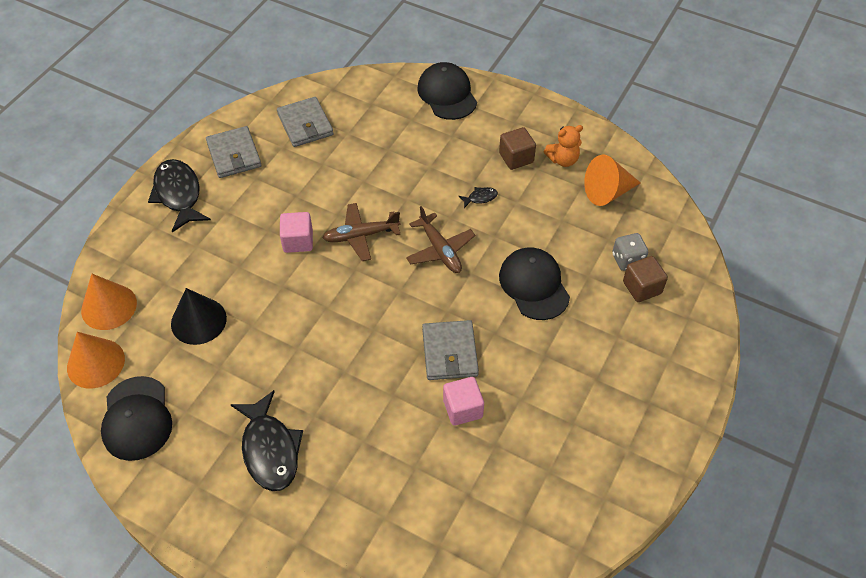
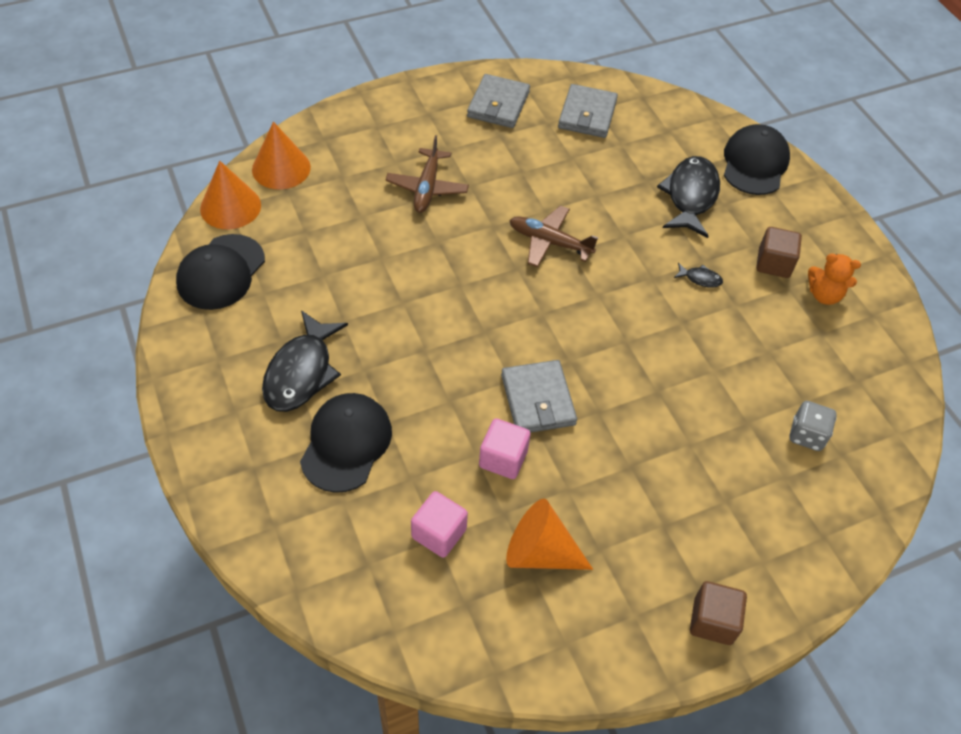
camera: 35 degrees right, 0 degrees up
black fish [148,159,211,232] -> black fish moved to [657,156,720,238]
black cone [171,288,227,345] -> none
pink cube [280,212,313,253] -> pink cube moved to [411,491,468,558]
brown plane [406,206,475,273] -> brown plane moved to [385,135,469,213]
grey wallet [422,320,479,380] -> grey wallet turned 45 degrees counterclockwise [501,360,577,433]
black cap [499,247,570,320] -> black cap moved to [300,393,392,493]
orange cone [584,155,641,206] -> orange cone moved to [506,499,593,570]
brown cube [623,256,668,302] -> brown cube moved to [690,581,747,645]

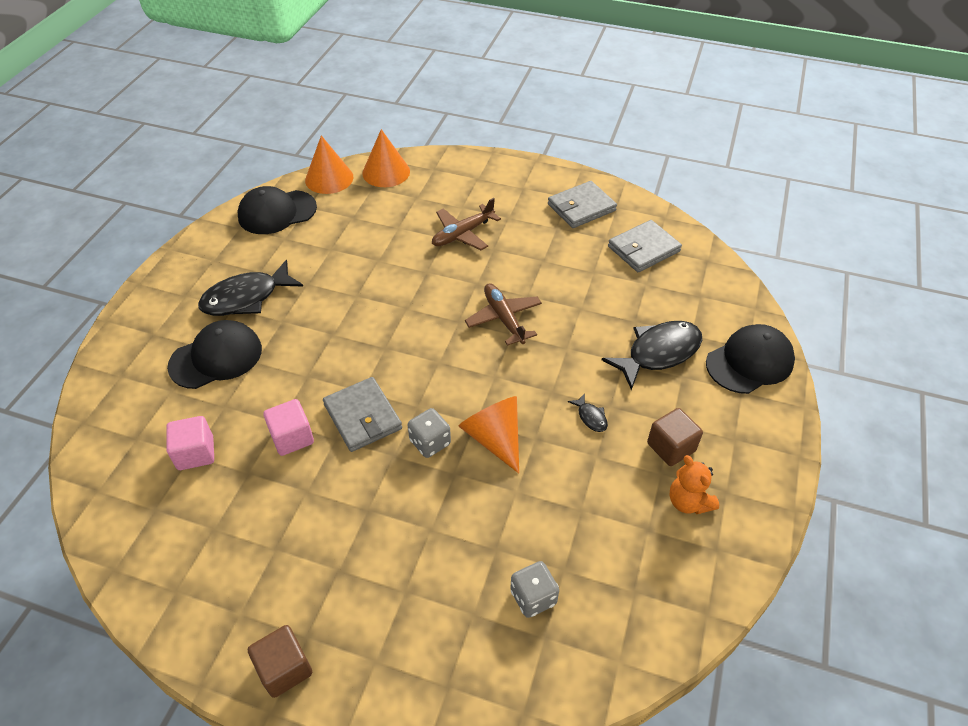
camera: 45 degrees right, 5 degrees down
grey wallet [501,360,577,433] -> grey wallet turned 60 degrees counterclockwise [323,377,402,452]
orange cone [506,499,593,570] -> orange cone moved to [458,396,519,473]
none -> grey dice [408,408,451,458]

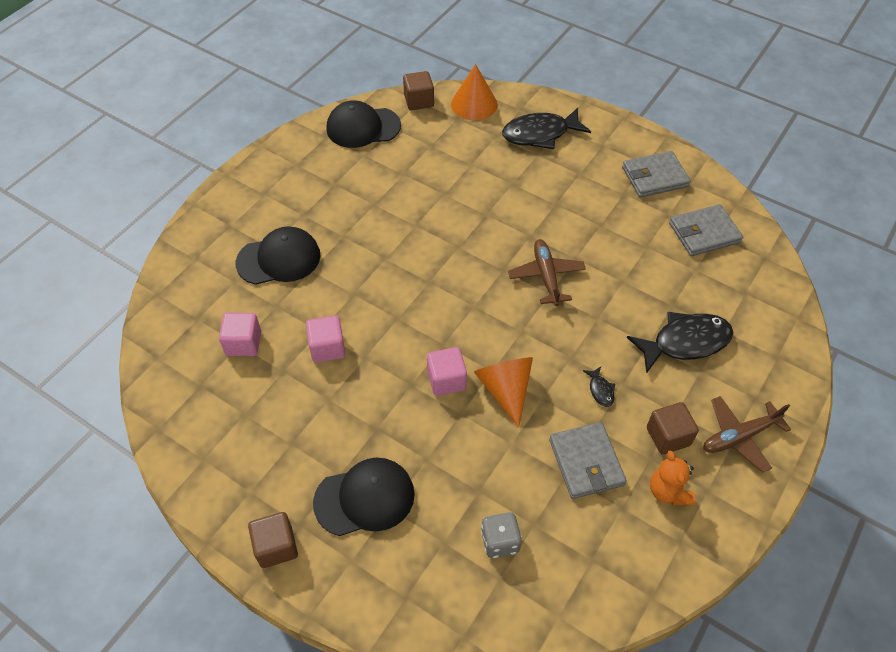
camera: 15 degrees right, 5 degrees up
black fish [198,260,303,316] -> black fish moved to [502,107,591,149]
orange cone [305,135,353,194] -> brown cube [403,71,434,110]
grey wallet [323,377,402,452] -> grey wallet moved to [549,422,627,499]
grey dice [408,408,451,458] -> pink cube [427,347,467,396]
brown plane [432,198,501,250] -> brown plane moved to [703,396,791,473]
black cap [706,324,795,394] -> black cap moved to [313,457,415,536]

